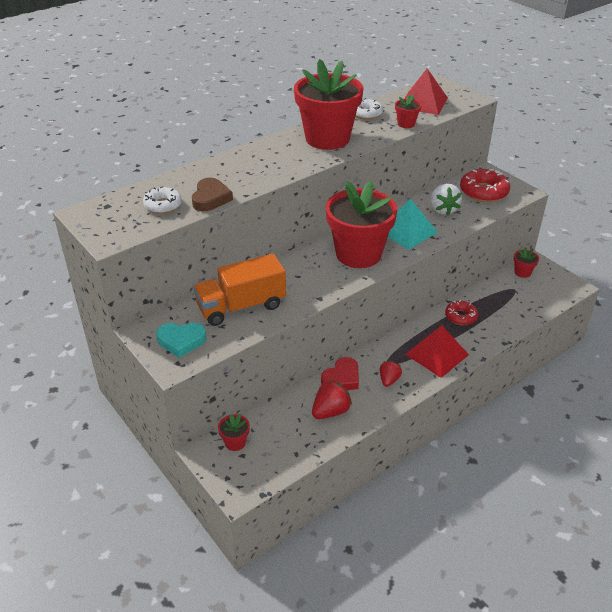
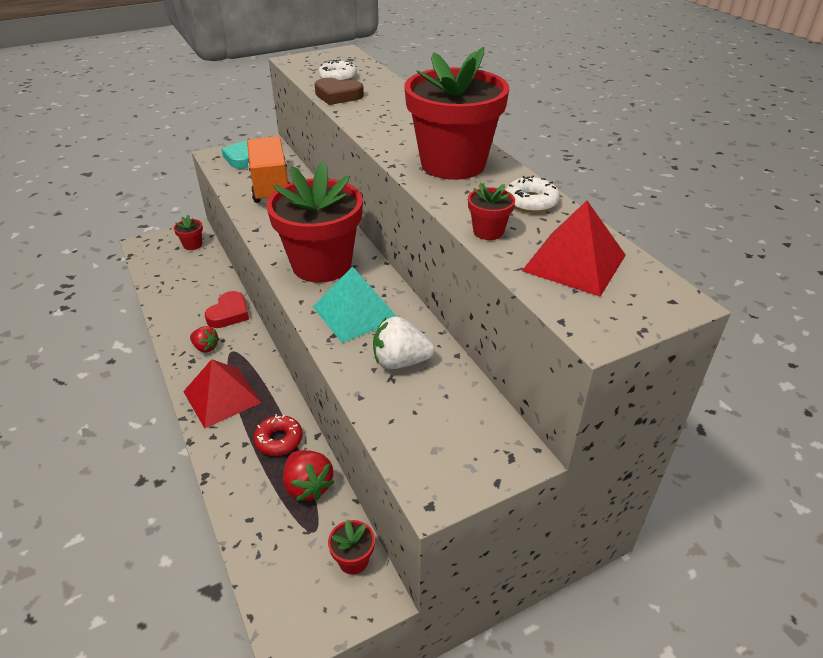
camera: 100 degrees right, 0 degrees up
red strawberry [312,379,352,419] -> red strawberry moved to [283,450,334,501]
red heart [321,357,359,390] -> red heart turned 120 degrees counterclockwise [205,291,249,328]
red donut [460,169,510,202] -> none

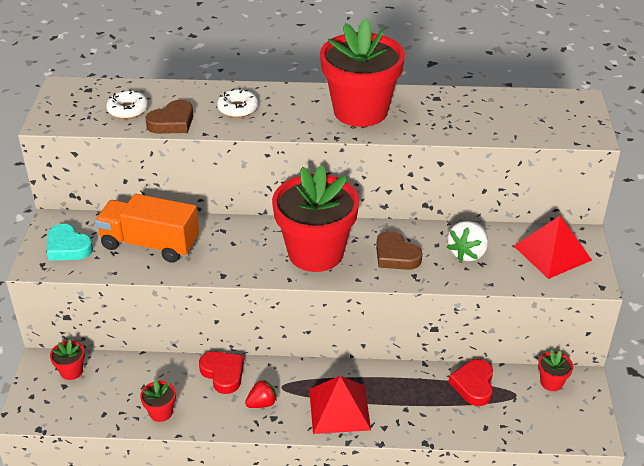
camera: 60 degrees left, 0 degrees up
red donut [254,414,302,456] -> none
red strawberry [283,450,334,501] -> red heart [449,359,493,406]
turquoise pyramid [313,266,396,343] -> brown heart [376,231,422,270]
red flower pot [468,183,515,240] -> red flower pot moved to [140,379,176,422]
white donut [506,176,560,213] -> white donut moved to [217,88,258,118]
red pyramid [522,201,626,297] -> red pyramid moved to [514,216,592,279]

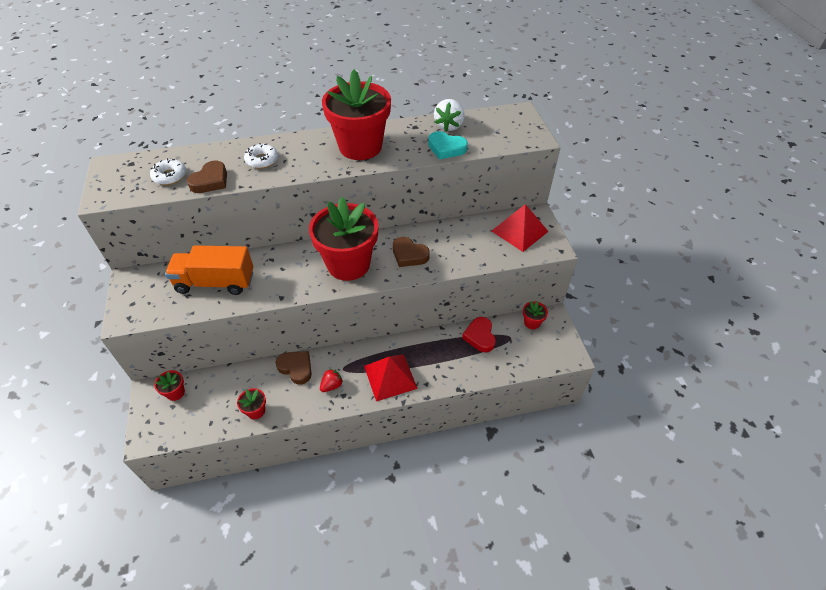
camera: 15 degrees left, 10 degrees up
turquoise heart [47,224,93,261] -> turquoise heart moved to [428,131,468,160]
red heart [199,351,244,394] -> brown heart [275,351,312,385]
white strawberry [447,221,488,261] -> white strawberry moved to [434,99,464,131]

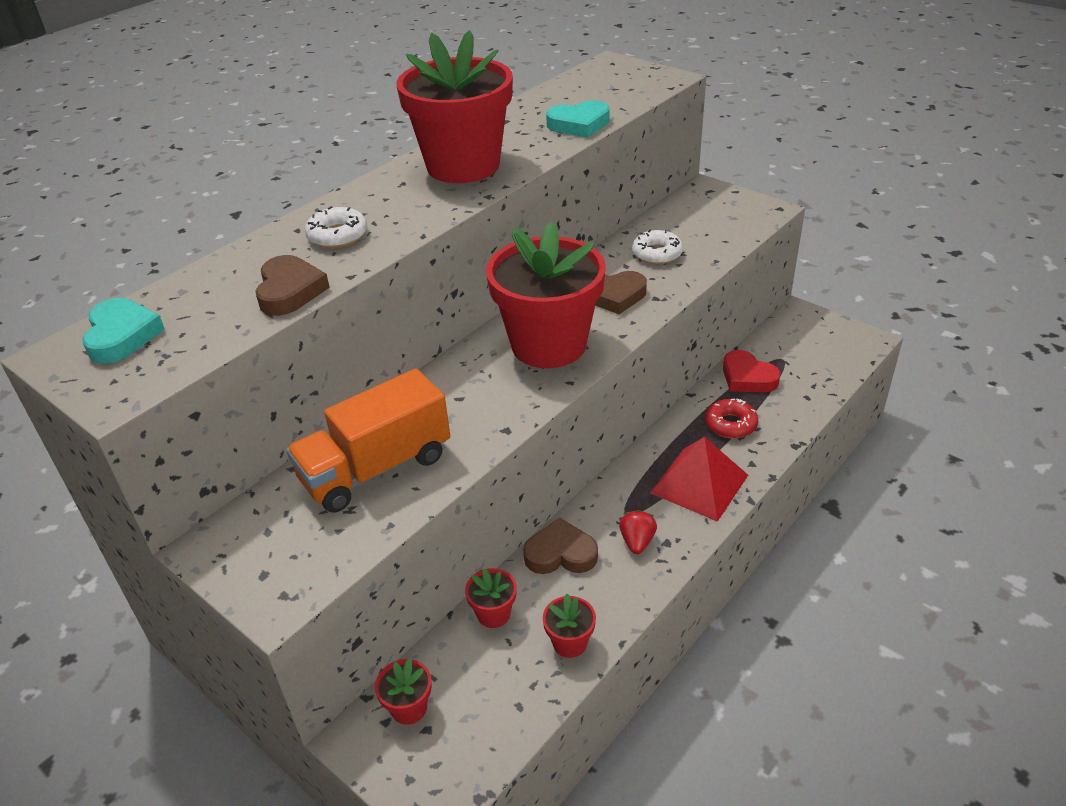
camera: 35 degrees left, 10 degrees down
white donut [150,158,186,185] -> white donut moved to [632,230,683,264]
white strawberry [434,99,464,131] -> none
red pyramid [492,204,549,252] -> none
red flower pot [523,301,548,329] -> red flower pot moved to [465,568,517,628]
none -> turquoise heart [82,298,165,364]
none -> red donut [705,399,758,439]

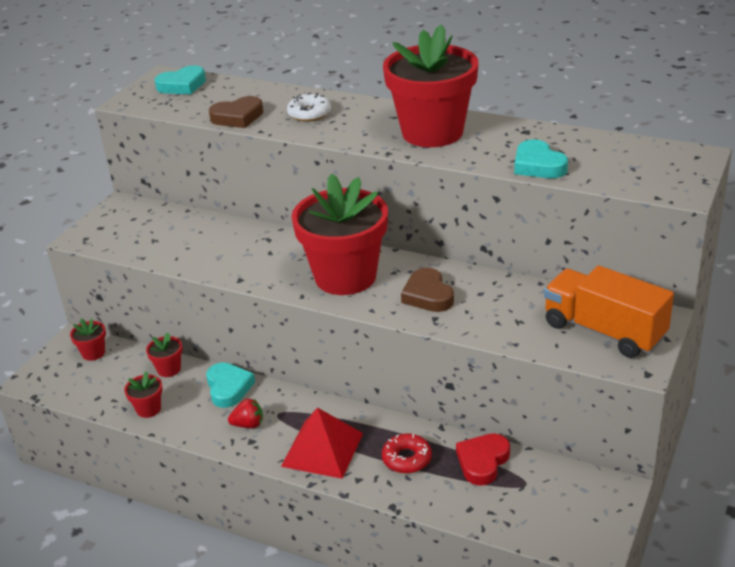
camera: 75 degrees right, 5 degrees down
orange truck [286,369,450,512] -> orange truck moved to [544,265,674,358]
brown heart [523,518,598,574] -> turquoise heart [206,362,255,408]
white donut [632,230,683,264] -> none

